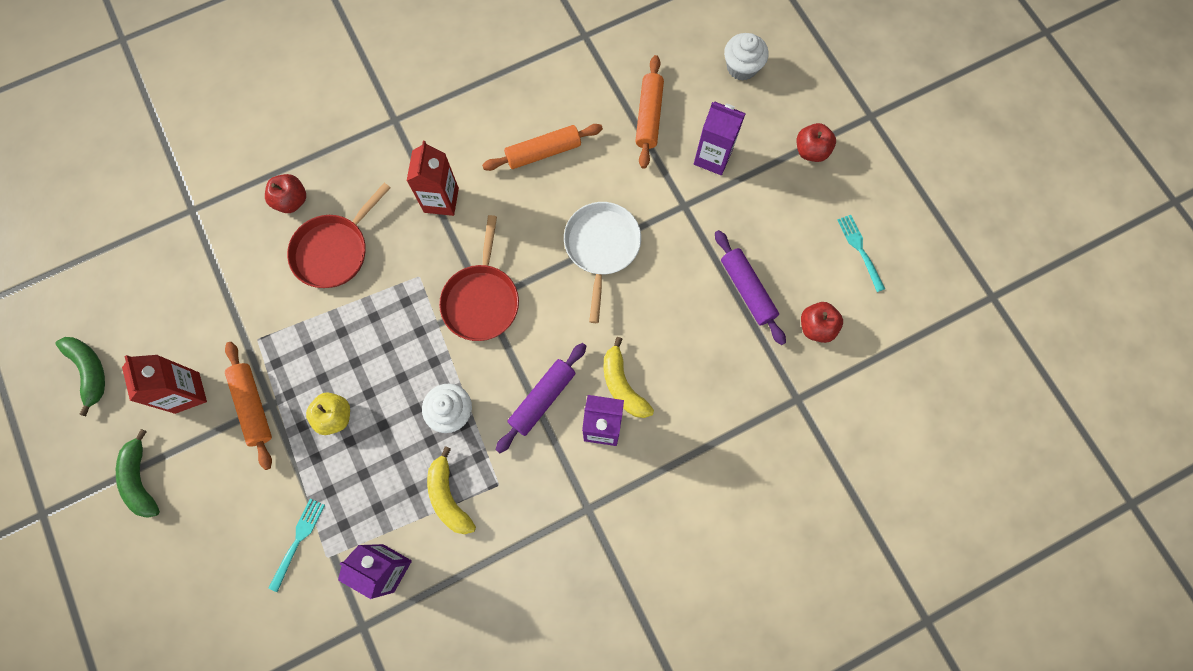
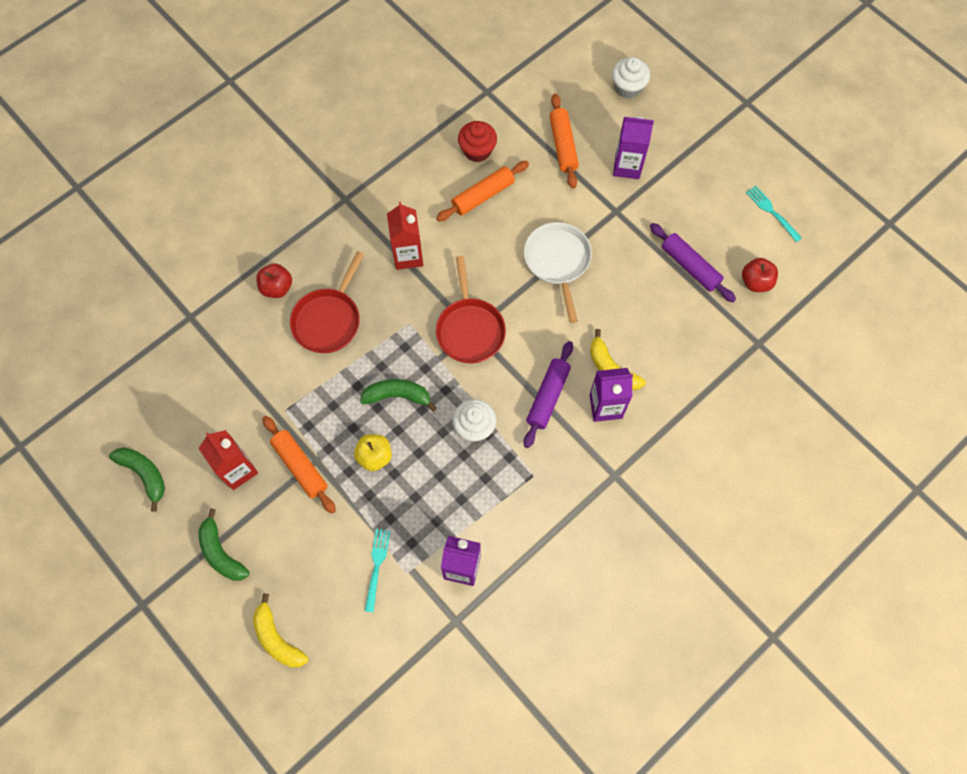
camera: 15 degrees left, 5 degrees down
yellow banana [427,446,476,534] -> yellow banana moved to [253,593,309,667]
red apple [797,123,836,162] -> none
none -> green banana [360,379,436,412]
none -> red cupcake [458,121,497,162]

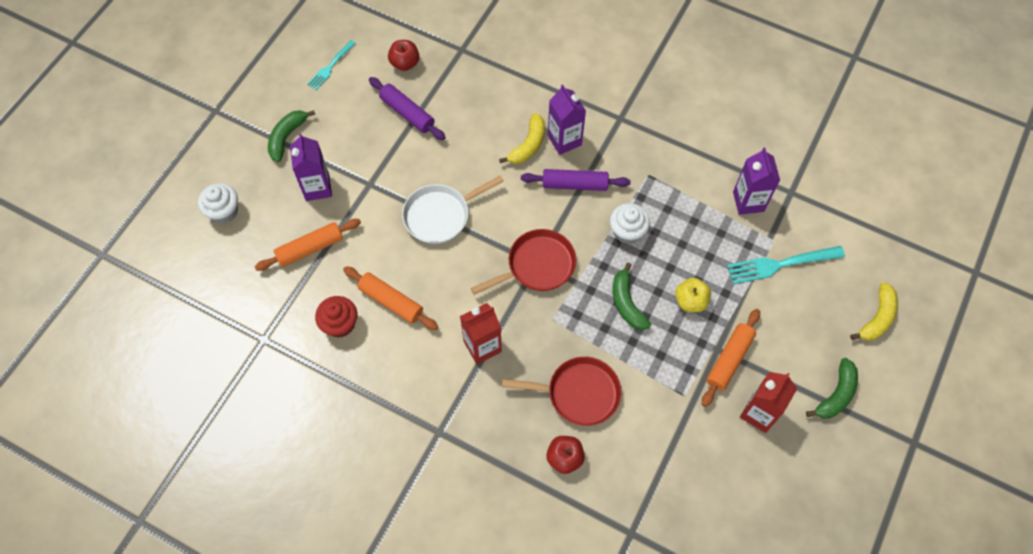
camera: 110 degrees left, 5 degrees down
green banana [109,447,165,512] -> green banana moved to [268,110,315,162]
turquoise fork [365,529,390,612] -> turquoise fork [727,246,845,284], size x1.61
purple rolling pin [650,223,736,302] -> purple rolling pin turned 75 degrees counterclockwise [369,77,446,140]

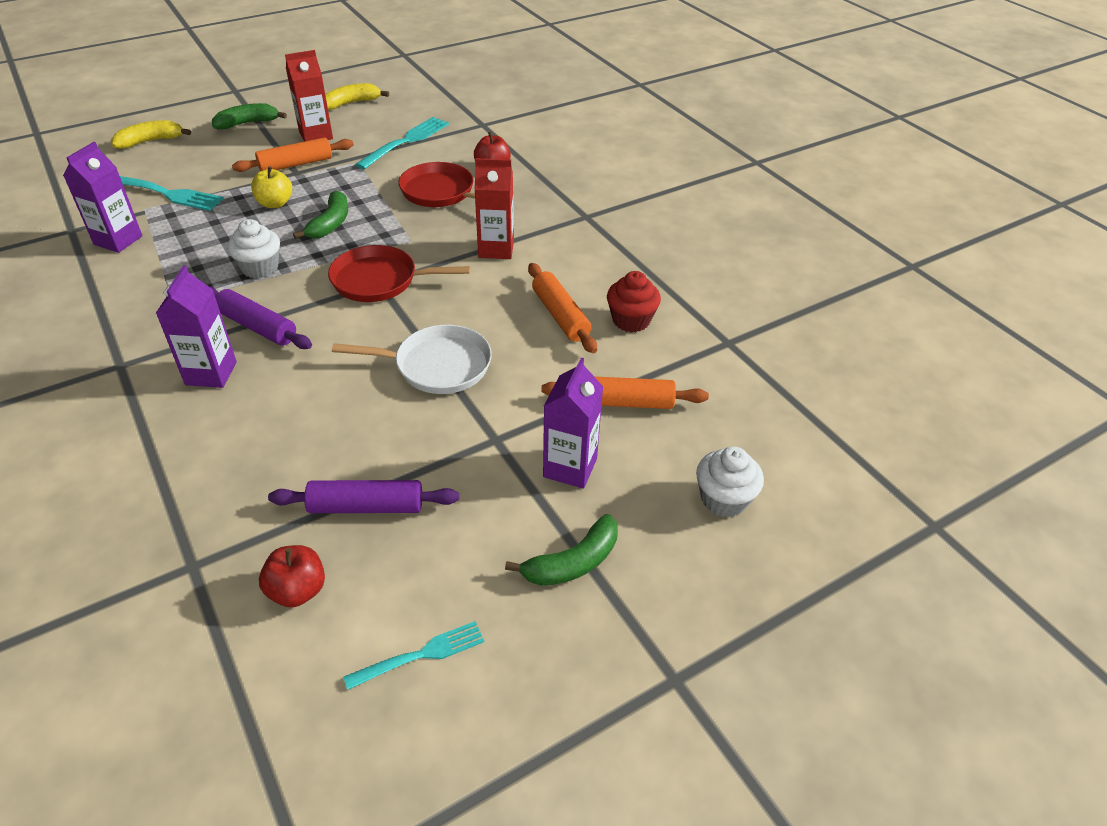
camera: 150 degrees left, 20 degrees down
purple rolling pin [369,77,446,140] -> purple rolling pin turned 75 degrees counterclockwise [268,480,459,513]
yellow banana [499,113,545,164] -> yellow banana moved to [325,83,389,110]
none -> turquoise fork [355,117,449,169]

